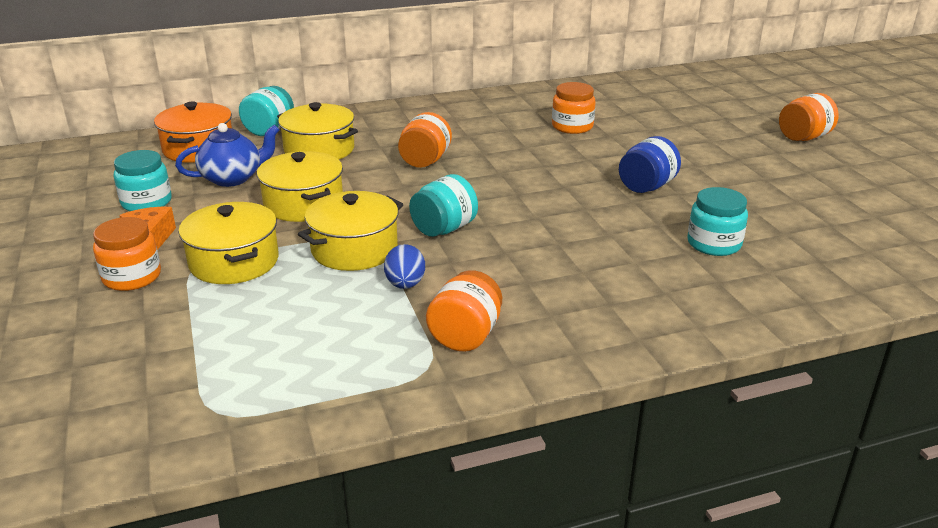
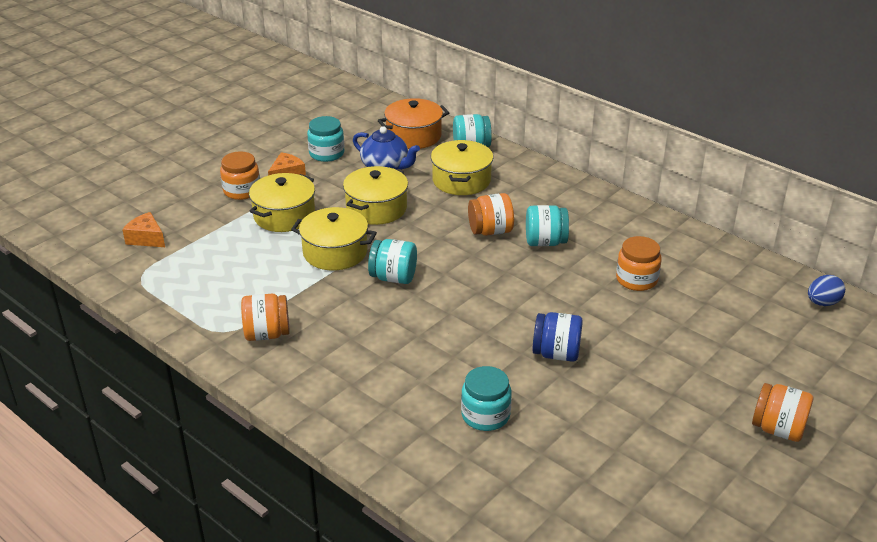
camera: 60 degrees right, 5 degrees up
blue egg [384,244,425,289] -> blue egg moved to [808,275,845,306]
none -> orange cheese [122,212,165,247]
none -> turquoise jar [526,205,569,246]

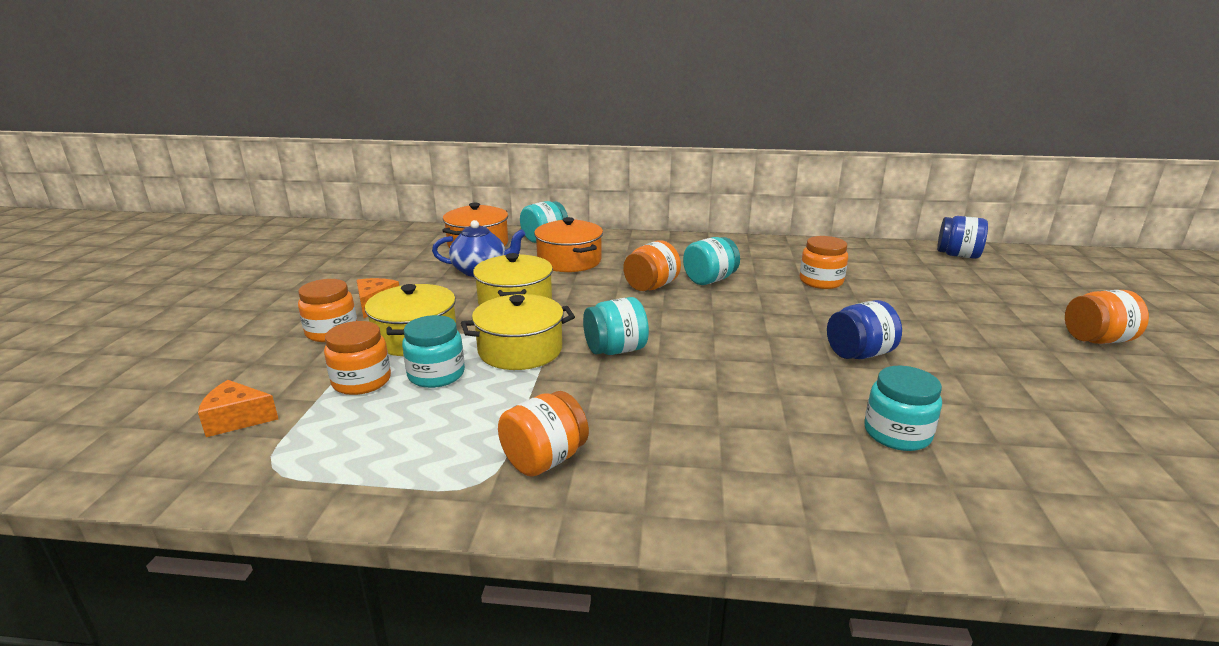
camera: 35 degrees left, 10 degrees down
turquoise jar [307,116,344,162] -> turquoise jar moved to [402,315,465,388]
yellow pot [431,140,493,195] -> orange pot [534,217,603,272]
blue egg [808,275,845,306] -> blue jar [937,216,988,259]
none -> orange jar [324,321,391,395]

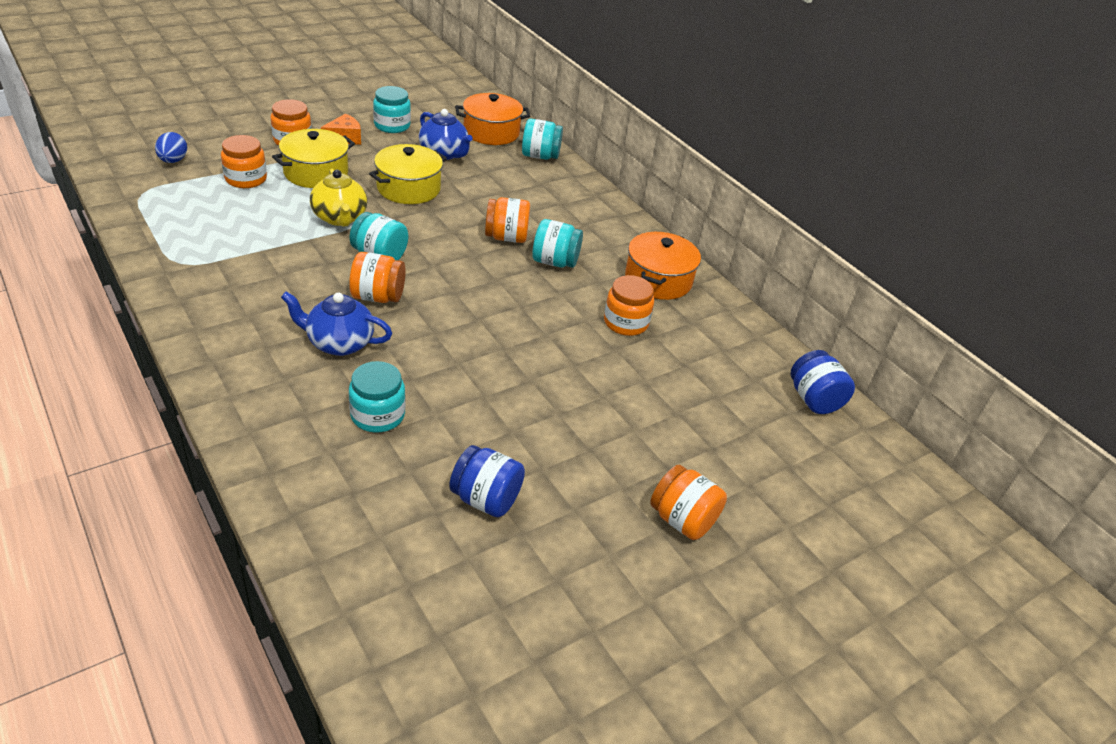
camera: 45 degrees right, 15 degrees up
orange cheese [198,380,278,437] -> blue egg [155,132,187,163]
turquoise jar [402,315,465,388] -> turquoise jar moved to [373,86,411,133]
yellow pot [461,294,575,370] -> yellow teapot [310,169,368,227]
orange jar [498,391,589,477] -> orange jar moved to [349,252,406,303]
orange pot [534,217,603,272] -> orange pot moved to [625,232,701,300]
blue jar [827,300,902,359] -> blue jar moved to [449,445,525,517]
none -> blue teapot [281,292,392,356]

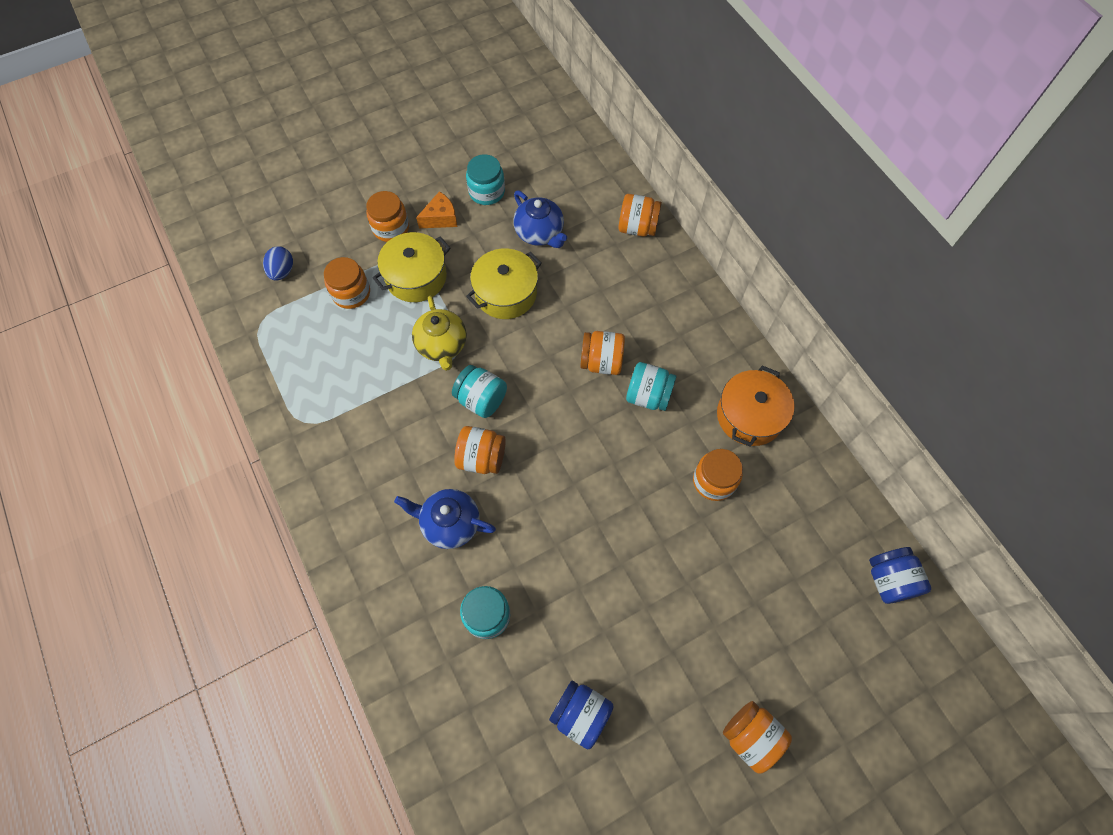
camera: 10 degrees right, 25 degrees up
orange pot [455,93,530,145] -> none
turquoise jar [522,119,563,160] -> orange jar [619,194,662,236]

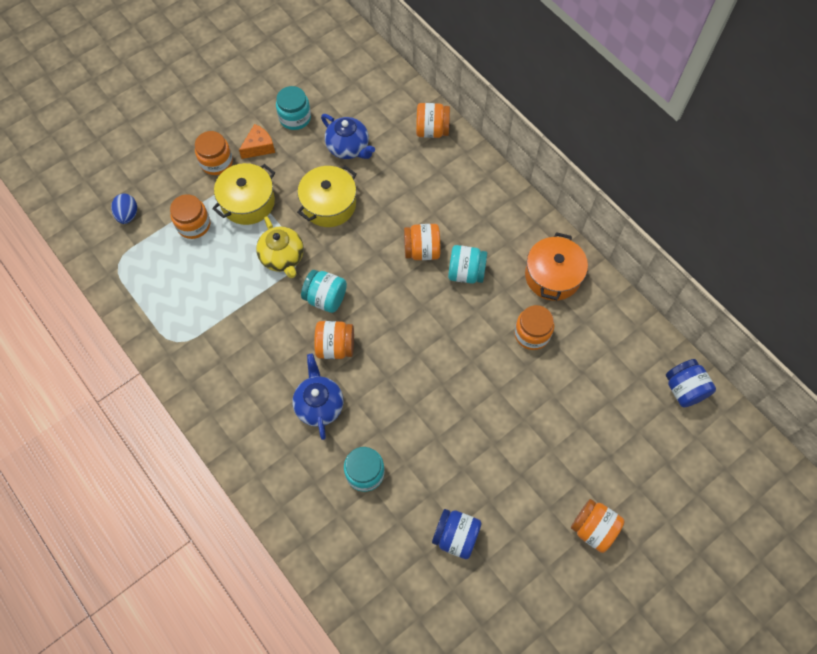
camera: 10 degrees left, 0 degrees up
blue teapot [394,489,496,549] -> blue teapot turned 75 degrees clockwise [292,354,344,440]

